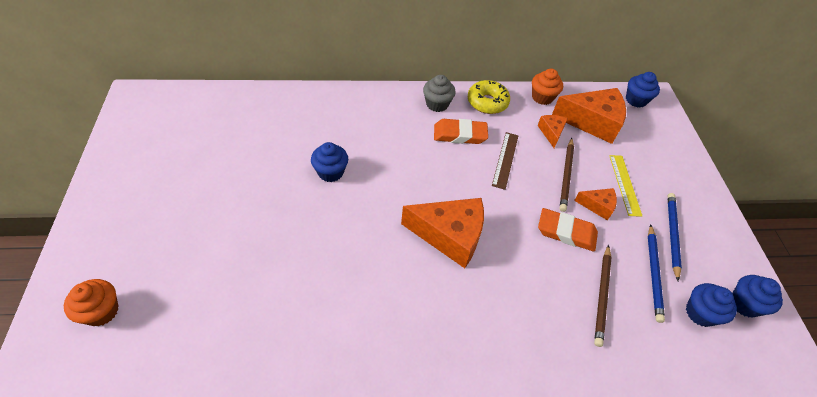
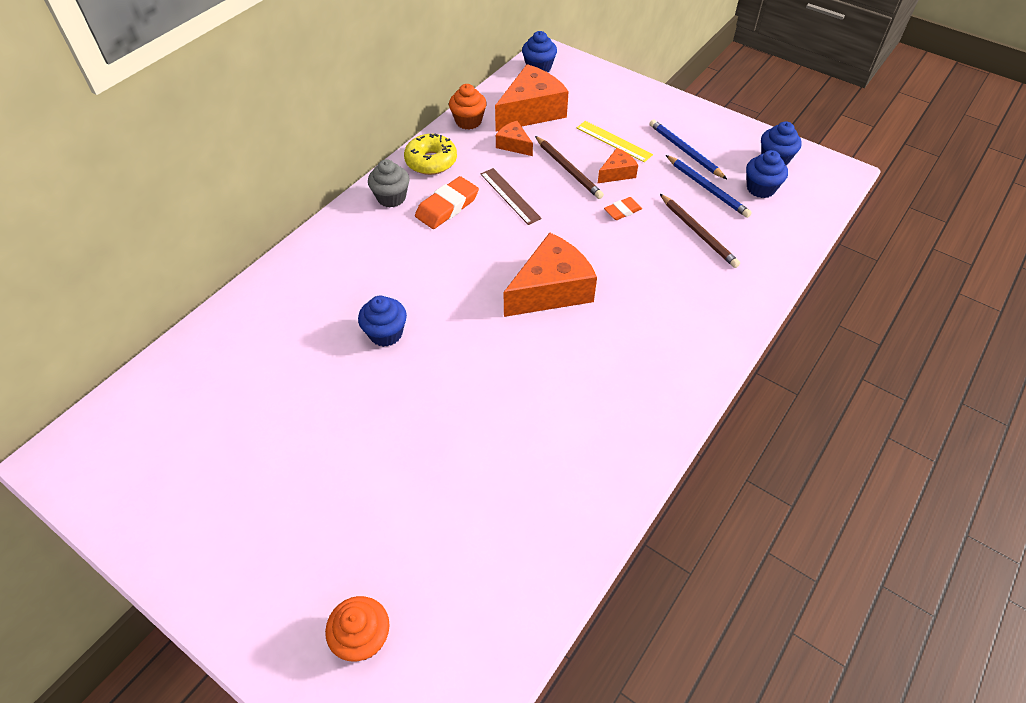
camera: 45 degrees left, 0 degrees up
orange eraser [538,208,598,252] -> orange eraser [604,197,642,220], size x0.57

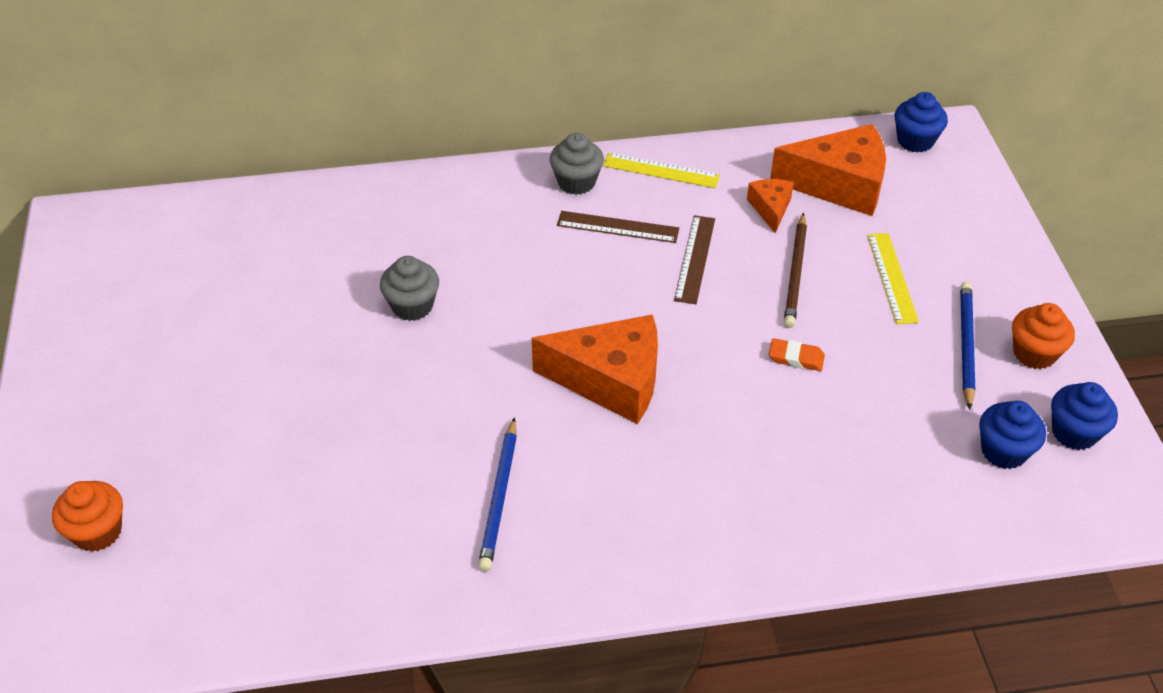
camera: 45 degrees right, 5 degrees down
blue cupcake [358,296,407,347] -> grey cupcake [380,256,439,321]
yellow donut [404,133,457,175] -> yellow ruler [603,153,720,188]
orange eraser [415,176,479,229] -> brown ruler [557,211,679,243]
orange cupcake [449,84,487,130] -> orange cupcake moved to [1012,303,1075,369]
orange cheese [598,148,638,183] -> none
brown pencil [660,194,740,268] -> none
blue pencil [666,155,752,218] -> blue pencil moved to [478,417,517,572]

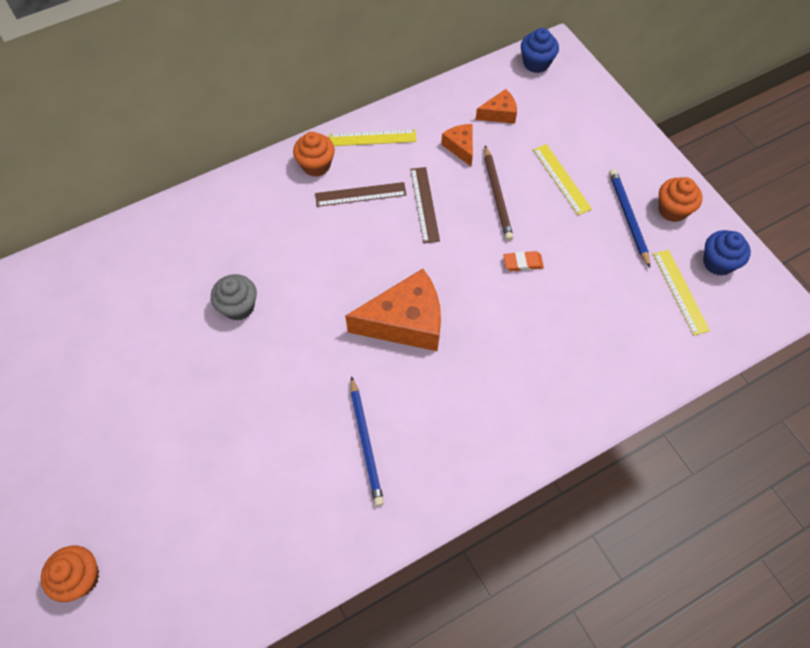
camera: 20 degrees left, 15 degrees up
grey cupcake [550,133,604,195] -> orange cupcake [293,132,335,177]
orange cheese [770,124,886,216] -> orange cheese [476,89,517,124], size x0.50
blue cupcake [979,401,1046,469] -> yellow ruler [653,250,710,335]

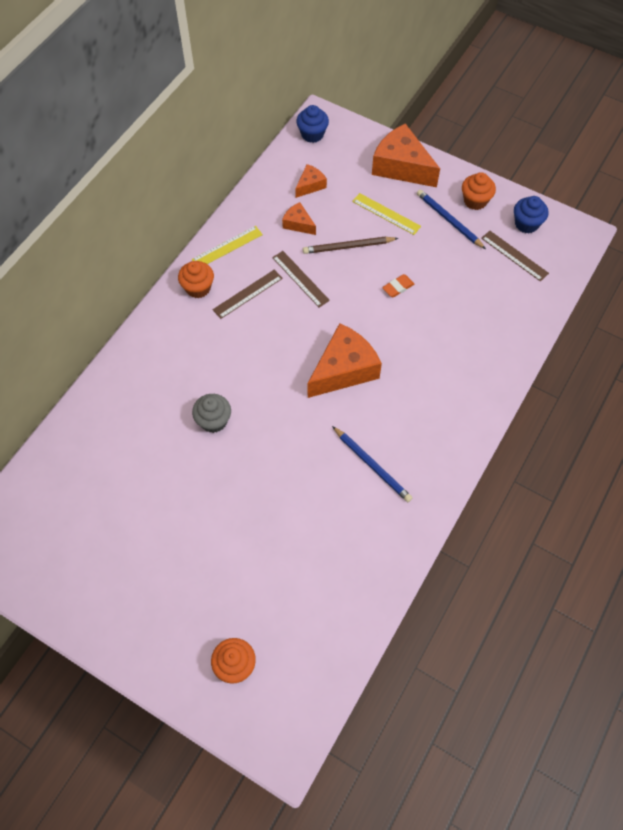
camera: 30 degrees left, 0 degrees up
brown pencil [484,145,513,241] -> brown pencil turned 120 degrees clockwise [303,237,399,254]
yellow ruler [653,250,710,335] -> brown ruler [481,231,549,282]
none -> orange cheese [372,123,440,187]

